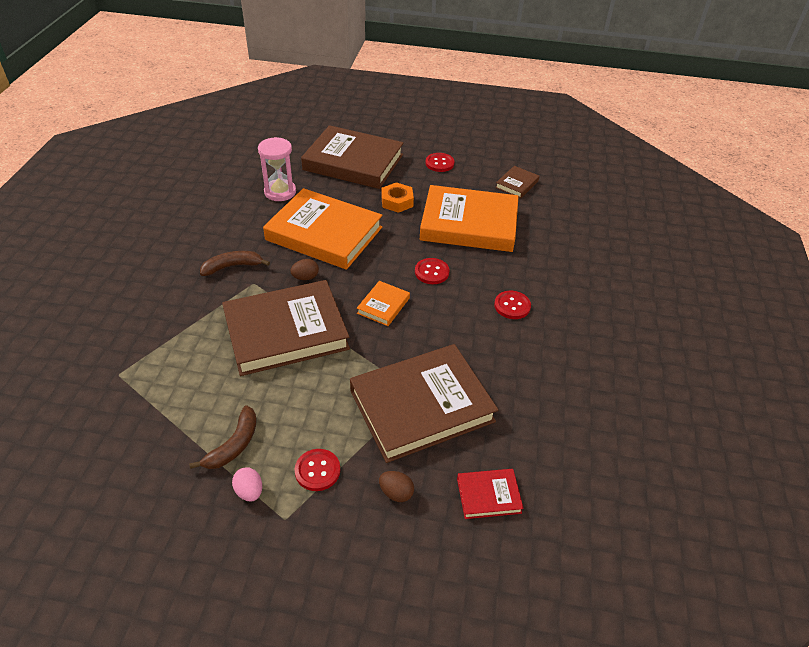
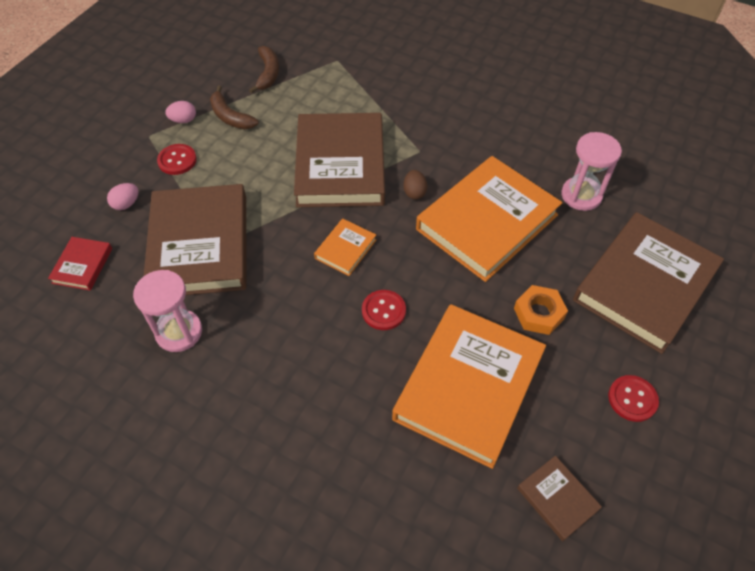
camera: 110 degrees right, 10 degrees up
brown banana [200,251,270,276] -> brown banana moved to [249,46,279,94]
orange book [357,281,410,326] -> orange book turned 75 degrees clockwise [314,218,376,276]
brown egg [379,471,414,502] -> pink egg [107,183,139,210]
red button [494,291,531,319] -> none
none -> pink hourglass [133,270,202,352]

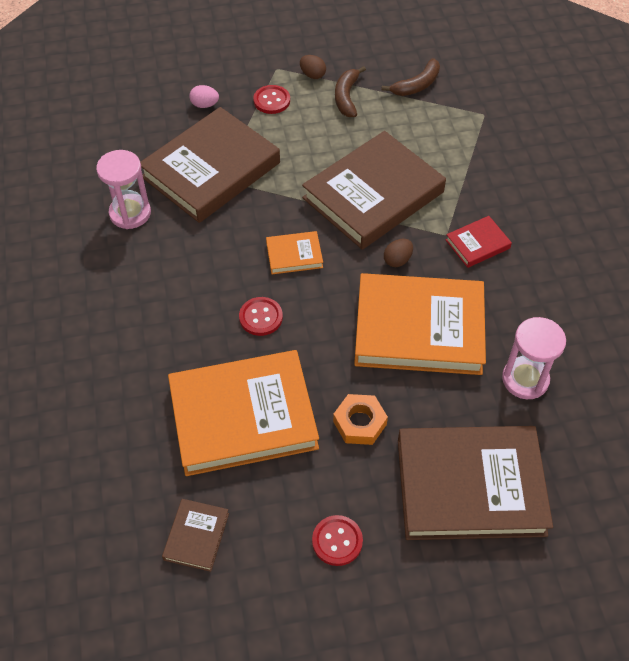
camera: 50 degrees right, 0 degrees up
red book [48,237,112,291] -> red book moved to [446,216,512,268]
pink egg [165,101,196,123] -> brown egg [300,55,326,79]

